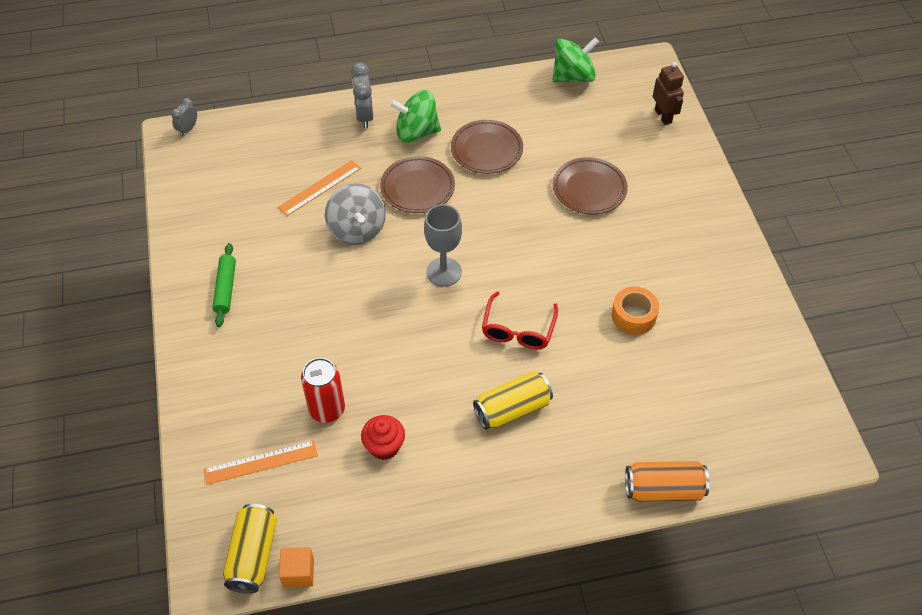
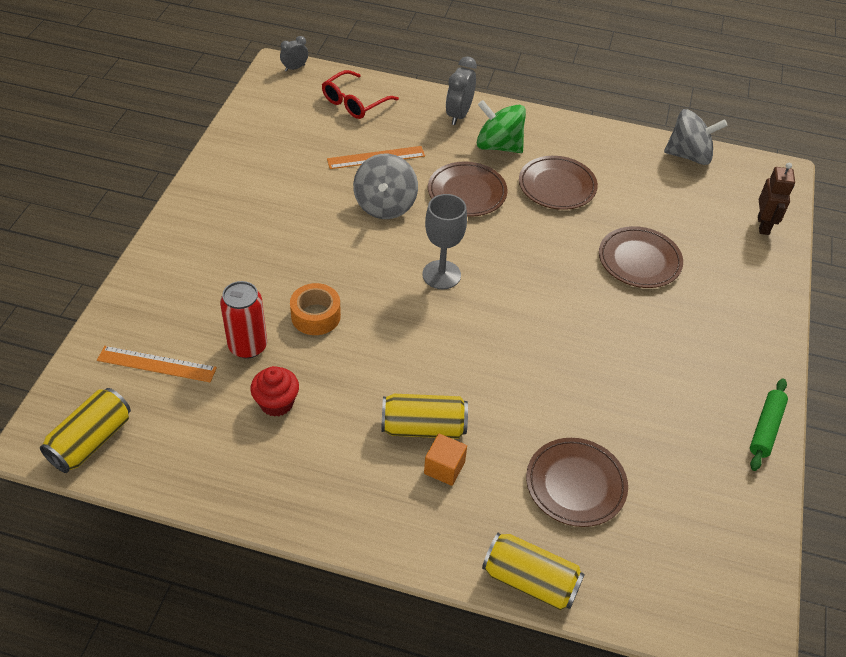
camera: 25 degrees right, 5 degrees down
green rolling pin [212,243,236,327] -> green rolling pin moved to [750,379,788,471]
orange cube [279,547,314,588] -> orange cube moved to [424,433,467,486]
red glasses [482,291,558,350] -> red glasses moved to [322,70,399,119]
green spinning top [553,37,599,82] -> grey spinning top [664,109,728,165]
orange tape [612,287,659,335] -> orange tape moved to [290,283,341,335]
orange can [625,461,710,502] -> yellow can [482,533,585,610]
none -> brown plate [526,438,628,527]

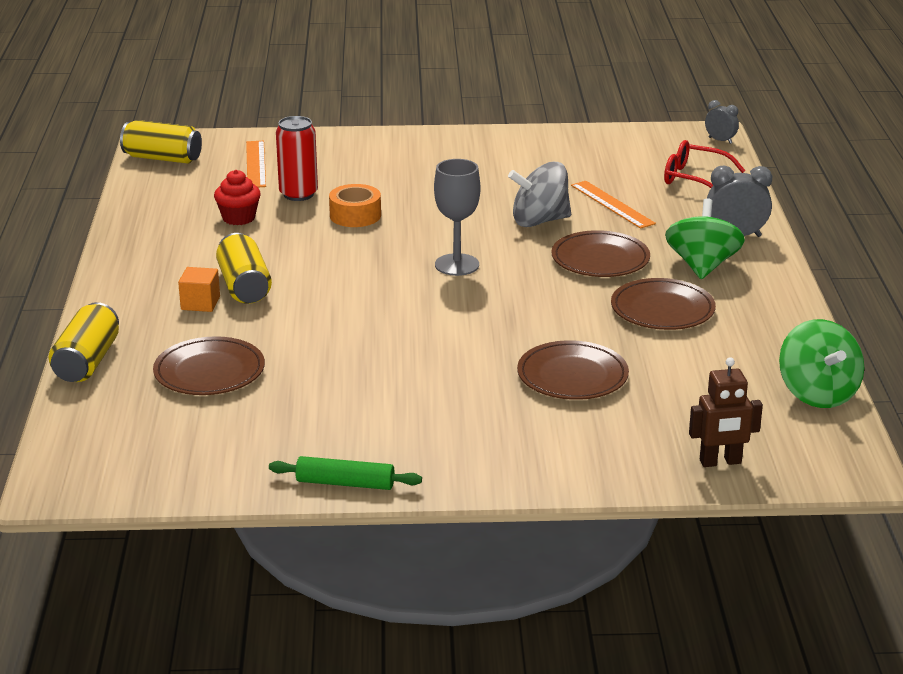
camera: 75 degrees right, 20 degrees down
grey spinning top [664,109,728,165] -> green spinning top [779,319,864,408]

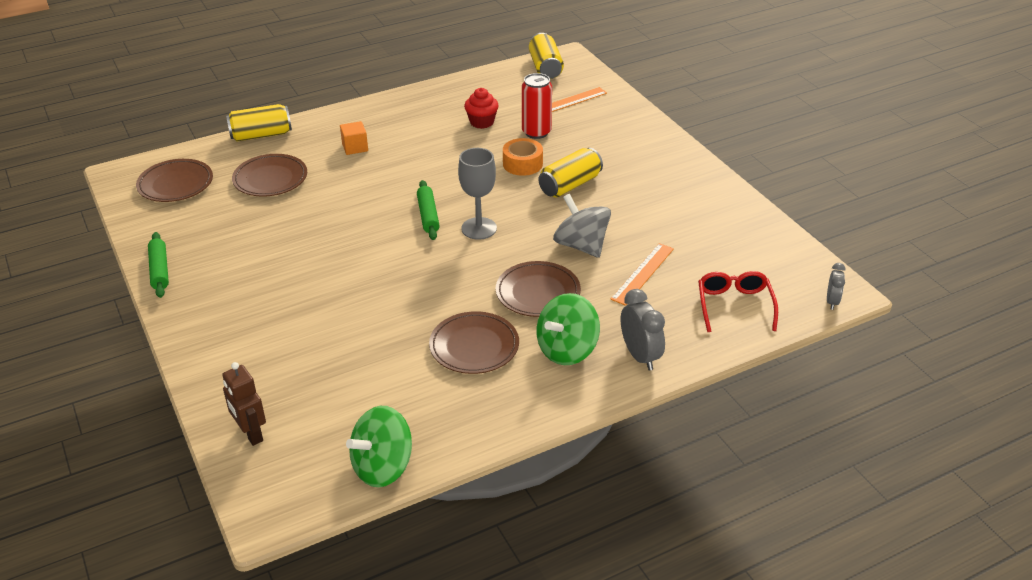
camera: 65 degrees right, 10 degrees up
yellow can [216,233,272,304] -> yellow can moved to [538,148,603,197]
brown plate [517,340,629,400] -> brown plate moved to [136,159,213,202]
green spinning top [665,198,745,279] -> green spinning top turned 150 degrees clockwise [536,293,600,365]
none -> green rolling pin [417,180,440,240]

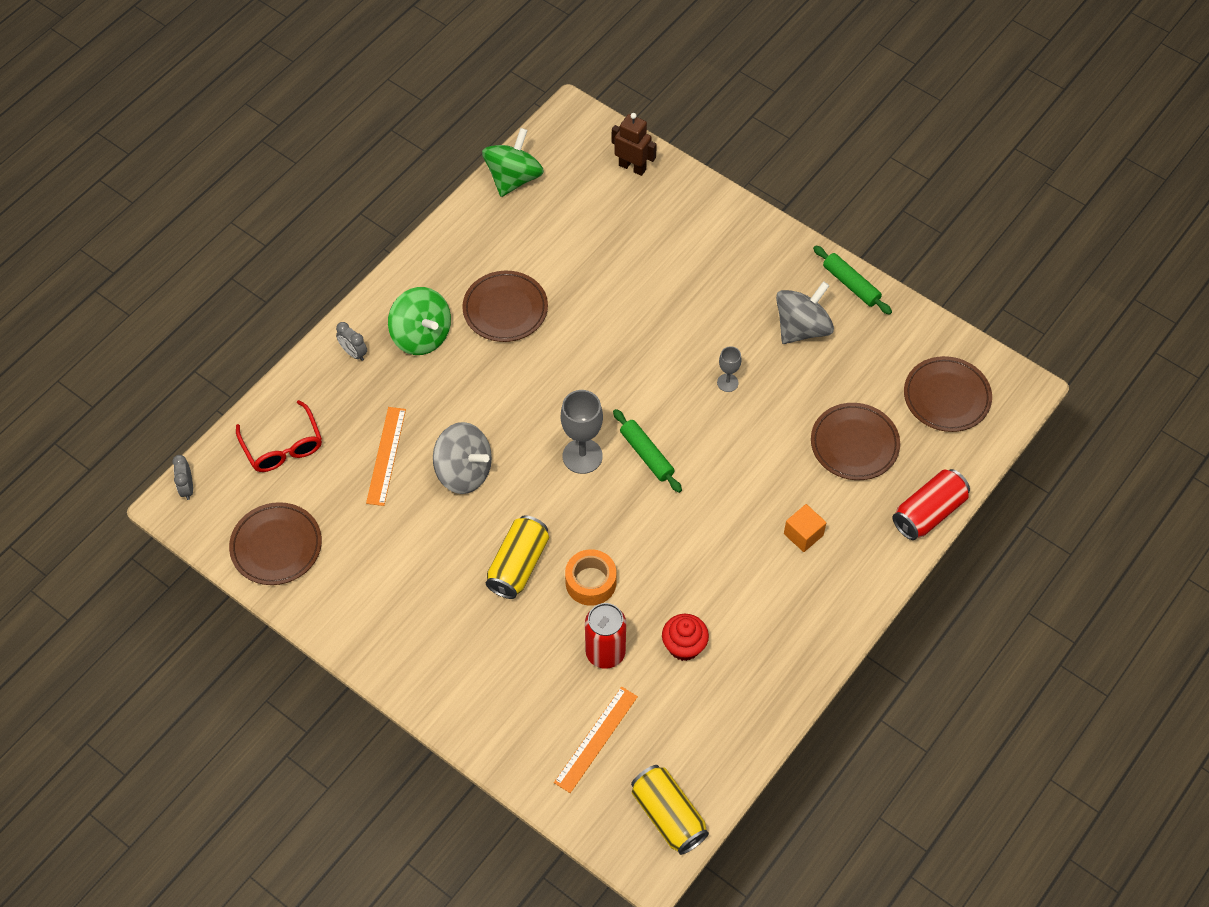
camera: 155 degrees right, 20 degrees up
yellow can [226,104,292,142] -> red can [893,469,970,540]
brown plate [496,261,581,317] -> brown plate moved to [229,502,322,585]
green spinning top [536,293,600,365] -> green spinning top turned 120 degrees clockwise [388,287,451,355]
grey clock [621,289,665,370] -> grey clock [336,322,367,361], size x0.60
none -> grey goblet [717,346,741,392]
none -> grey spinning top [776,281,834,344]

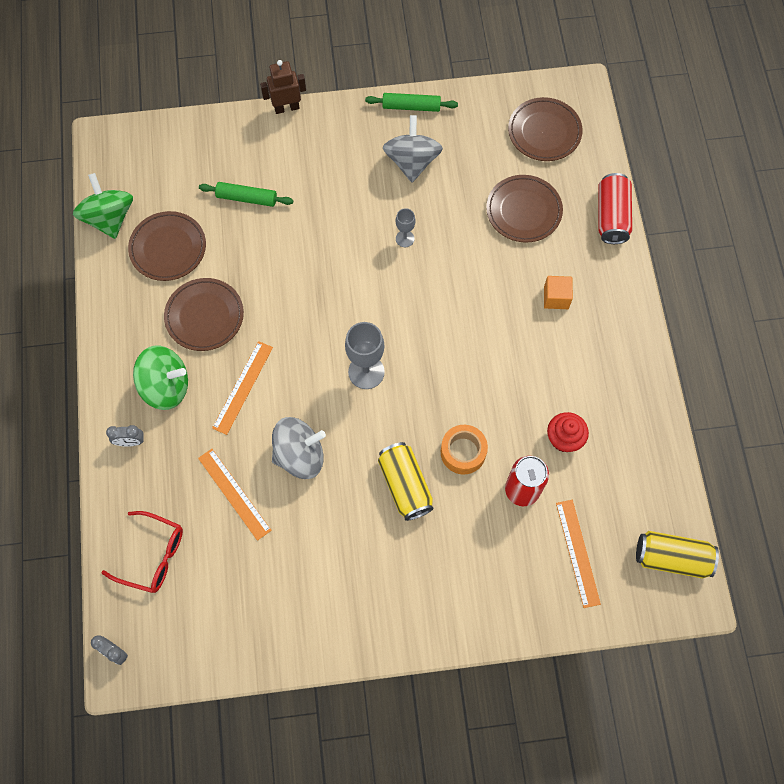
camera: 45 degrees left, 10 degrees up
brown plate [229,502,322,585] -> brown plate moved to [128,211,206,281]
brown robot [612,113,657,176] -> brown robot moved to [260,60,306,114]
green rolling pin [613,409,682,493] -> green rolling pin moved to [199,182,293,207]
none -> orange ruler [212,341,273,435]

